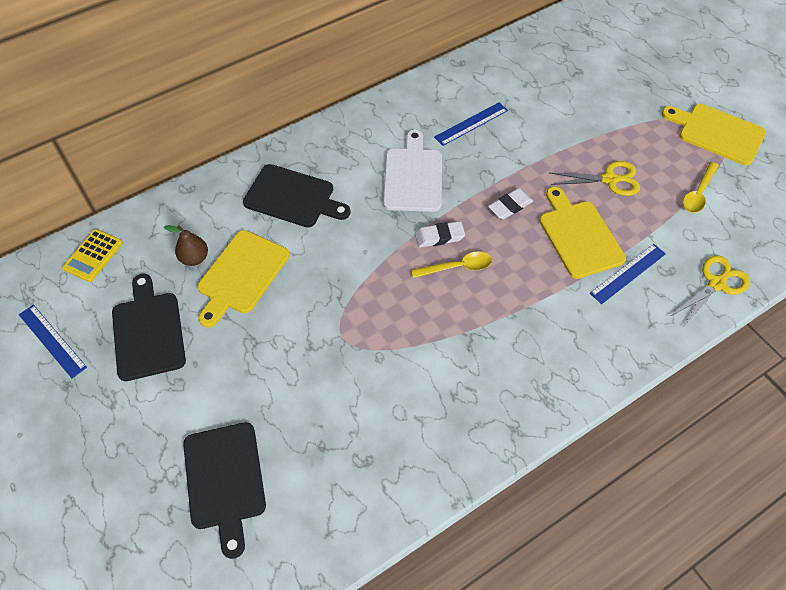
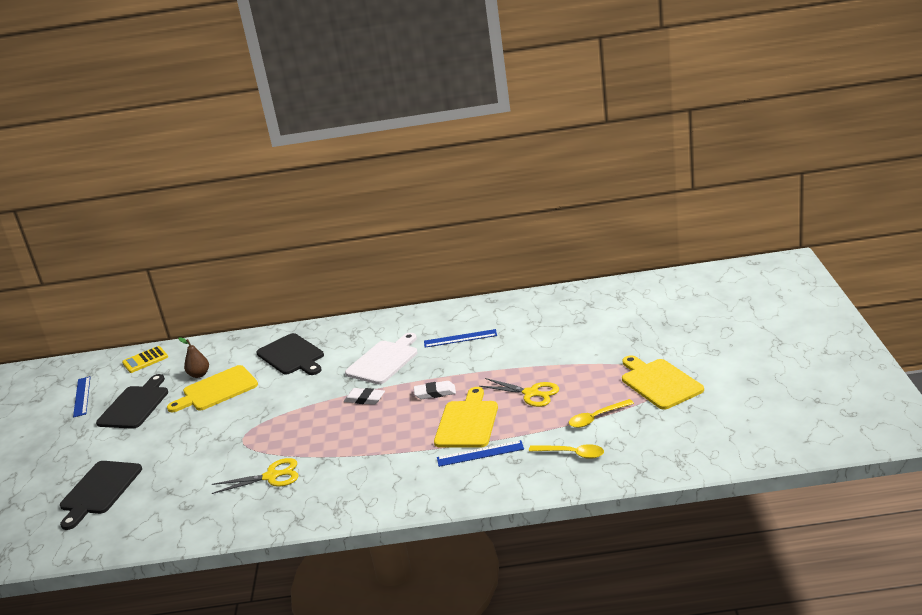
camera: 35 degrees right, 30 degrees down
yellow spoon [411,251,492,278] -> yellow spoon moved to [529,444,604,459]
yellow scissors [671,256,750,325] -> yellow scissors moved to [212,458,299,494]

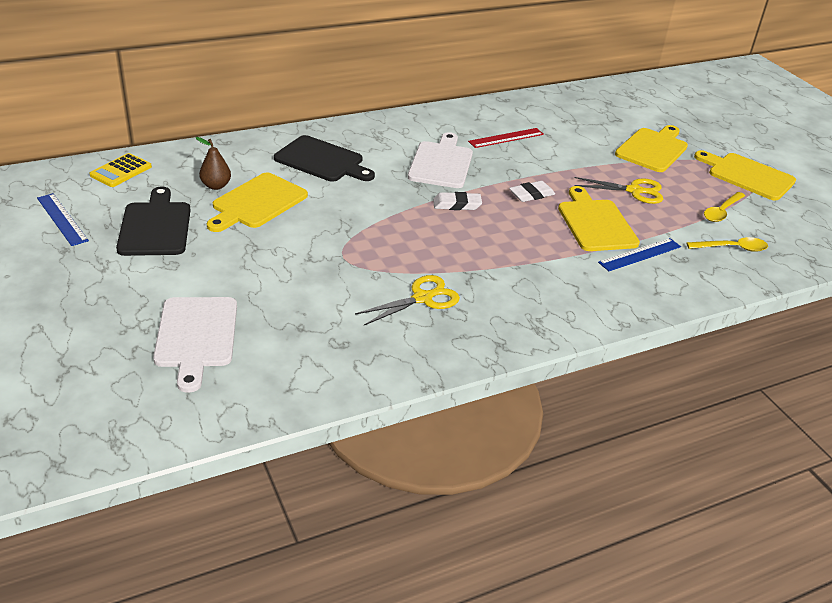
camera: 30 degrees left, 10 degrees up
black cutting board [60,461,142,530] -> white cutting board [153,297,237,393]
blue ruler [424,329,497,348] -> red ruler [468,128,544,148]
none -> yellow cutting board [615,125,688,172]

